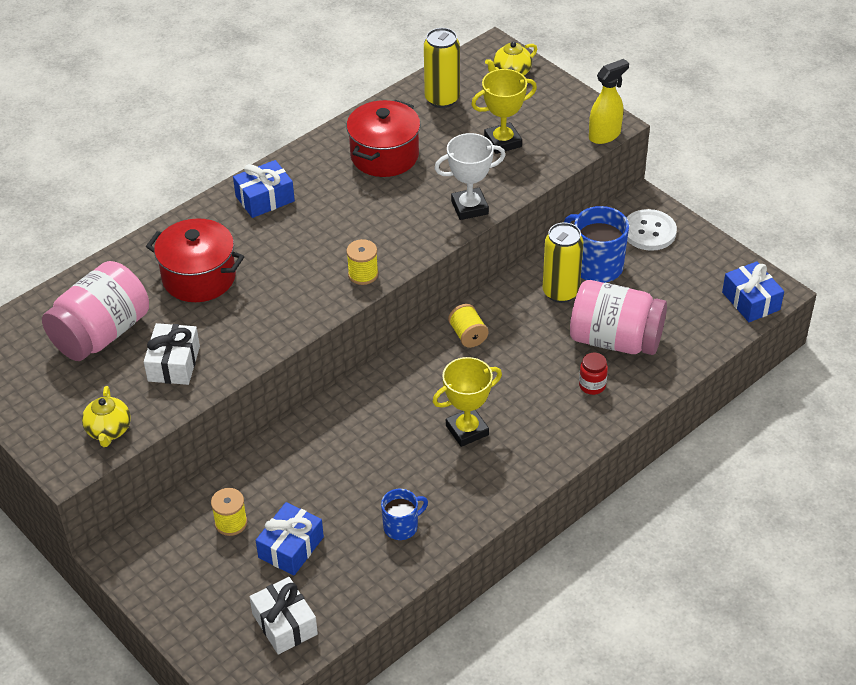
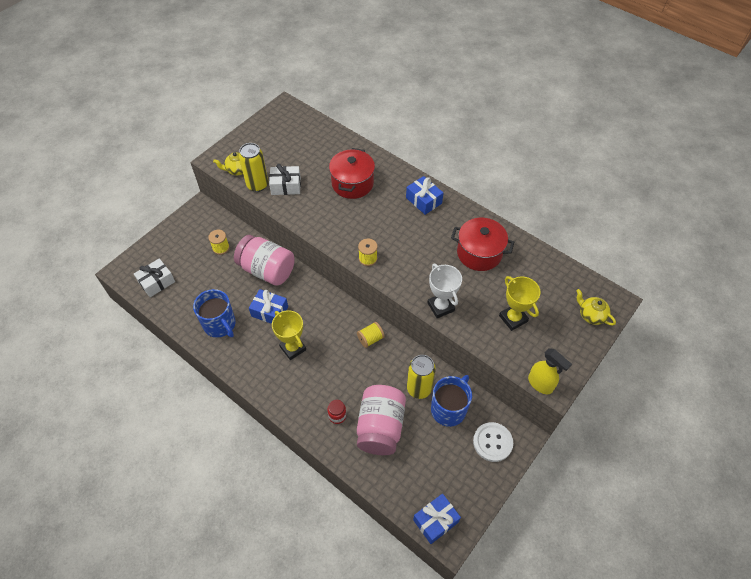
camera: 80 degrees right, 10 degrees up
pink jar [42,261,149,361] -> pink jar moved to [234,235,295,286]
blue gift [256,502,324,575] -> blue gift moved to [249,289,288,324]
blue mug [381,489,428,540] -> blue mug [193,289,236,338], size x1.69
yellow can [424,28,460,108] -> yellow can moved to [239,143,268,192]

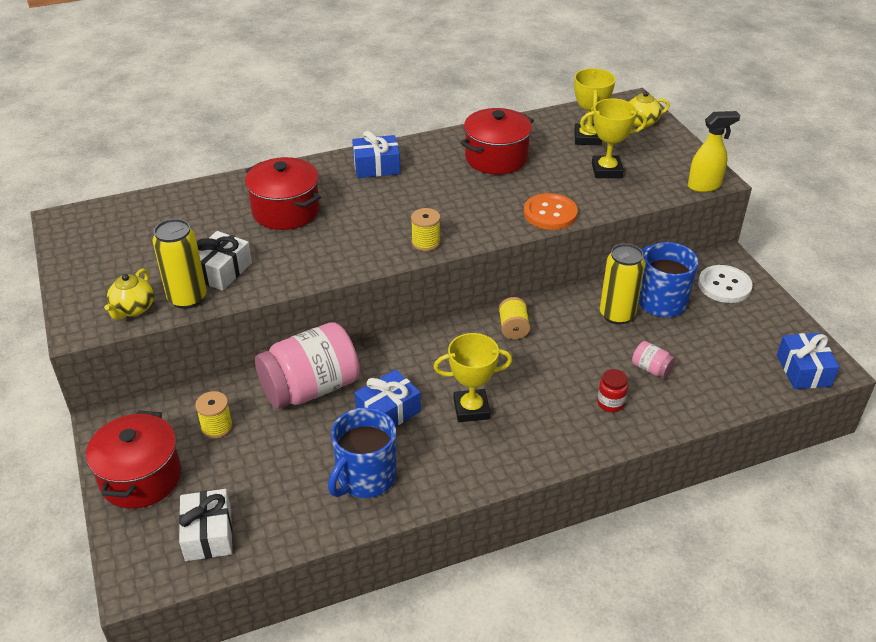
camera: 60 degrees left, 15 degrees down
blue mug [193,289,236,338] -> blue mug turned 135 degrees clockwise [328,408,396,498]
pink jar [357,385,406,455] -> pink jar [632,341,676,378], size x0.42
white trophy [427,264,462,318] -> orange button [524,193,578,230]
none -> red pot [86,410,181,509]
none -> yellow trophy [574,68,615,146]

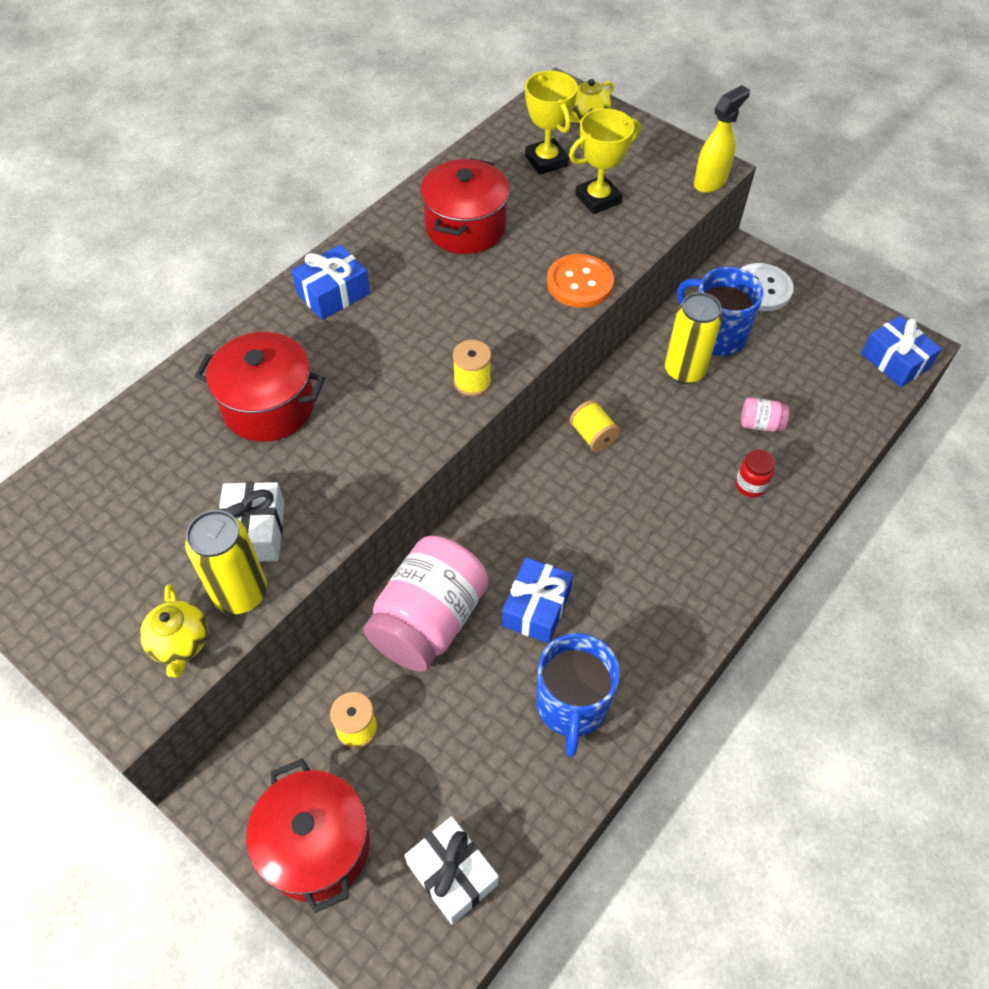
camera: 30 degrees left, 15 degrees up
yellow trophy [434,333,512,422] -> none

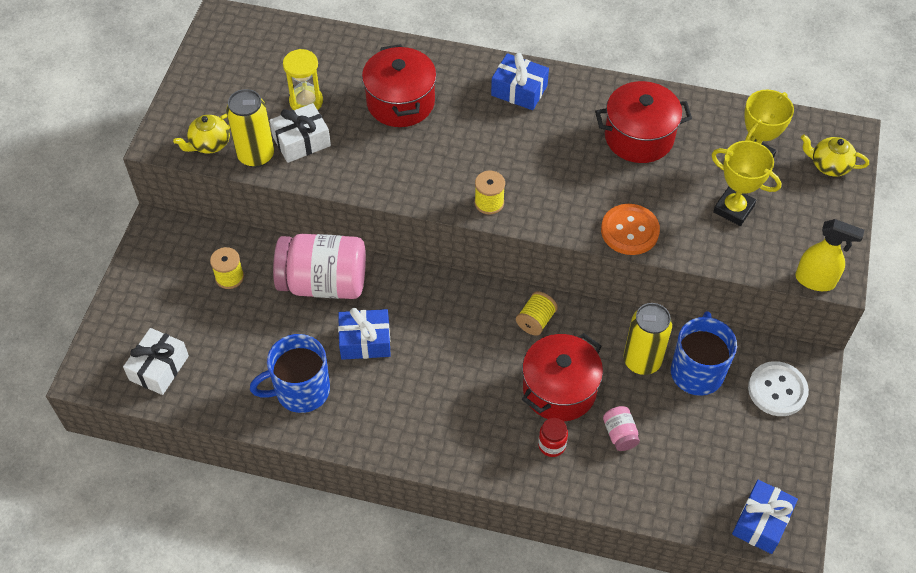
camera: 65 degrees right, 0 degrees up
red pot [246,759,370,913] -> red pot moved to [522,333,603,422]
none -> yellow hourglass [283,49,323,110]

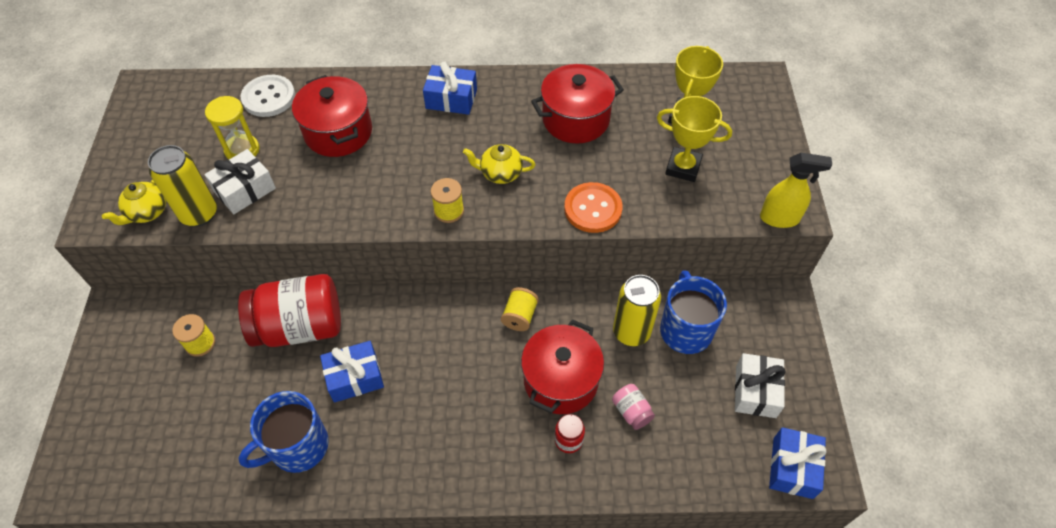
camera: 15 degrees left, 0 degrees up
white gift [123,328,189,395] -> white gift moved to [735,353,786,418]
pink jar [273,234,366,299] -> red jar [238,274,341,347]
white button [748,361,809,416] -> white button moved to [241,75,295,117]
yellow teapot [801,135,869,176] -> yellow teapot moved to [463,144,535,184]

